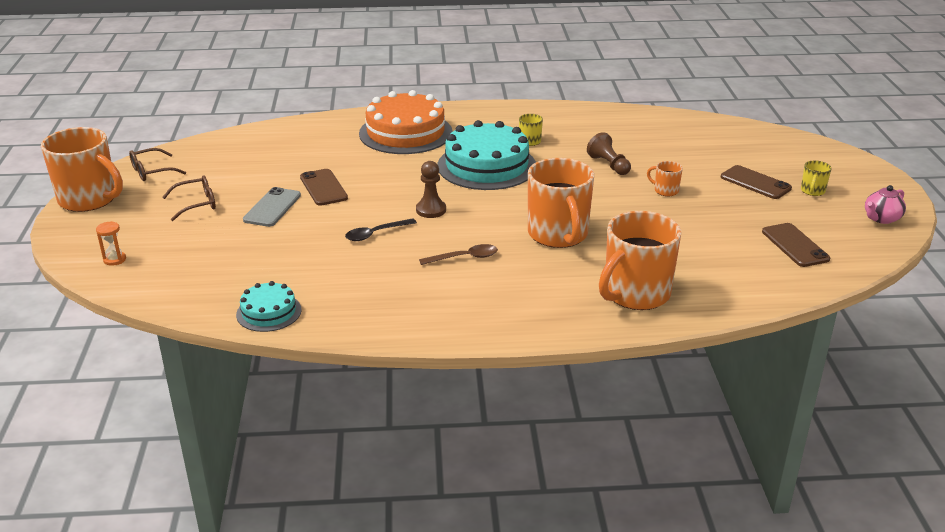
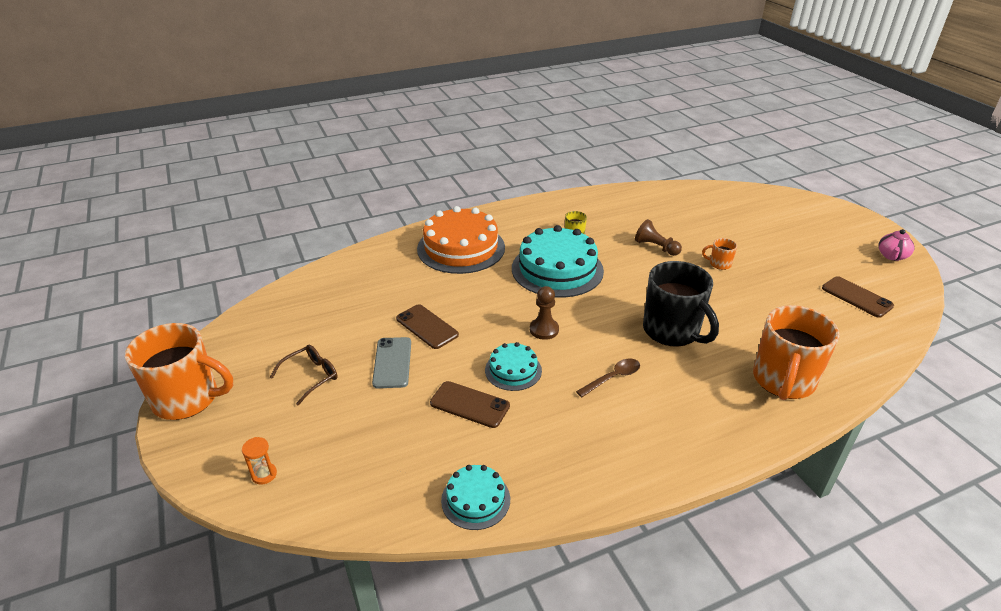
camera: 20 degrees left, 5 degrees up
brown glasses [129,148,186,181] -> none
black spoon [345,218,417,241] -> turquoise cake [485,342,542,391]
orange mug [528,158,594,248] -> black mug [643,261,719,347]
brown phone [721,165,792,199] -> brown phone moved to [430,381,510,428]
yellow mug [801,160,832,196] -> none

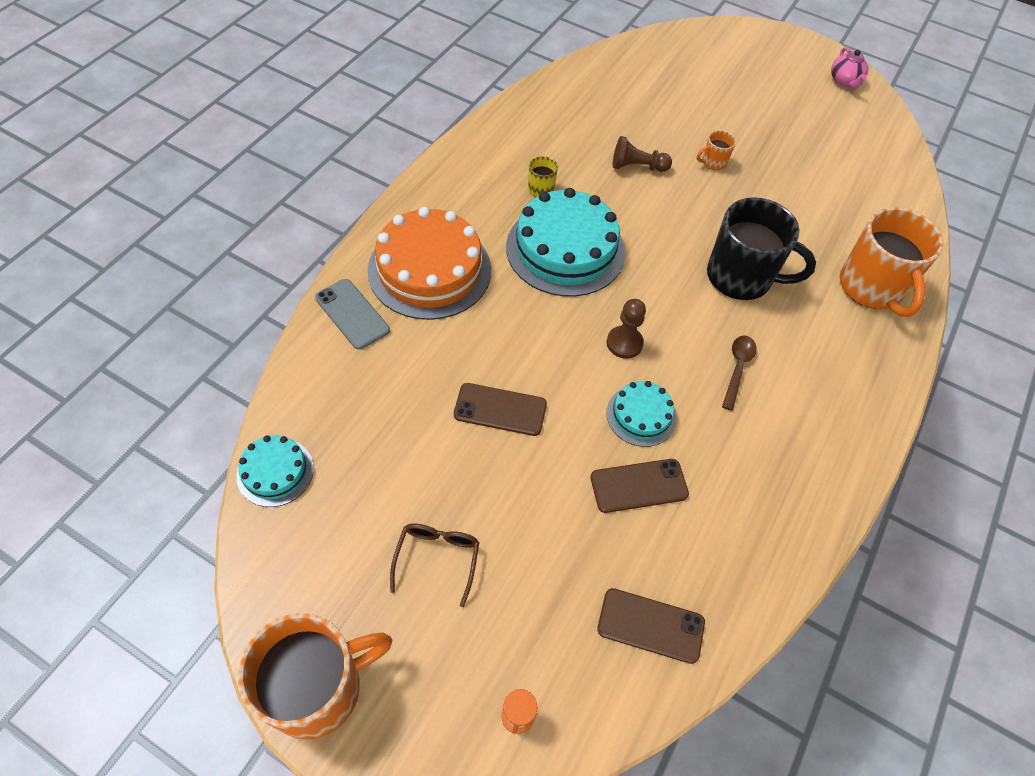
camera: 40 degrees left, 20 degrees up
grey phone [372,337,411,388] -> grey phone moved to [315,279,390,350]
turquoise cake [441,465,510,530] -> turquoise cake moved to [236,435,314,507]
brown phone [822,276,894,318] -> brown phone moved to [597,588,705,664]

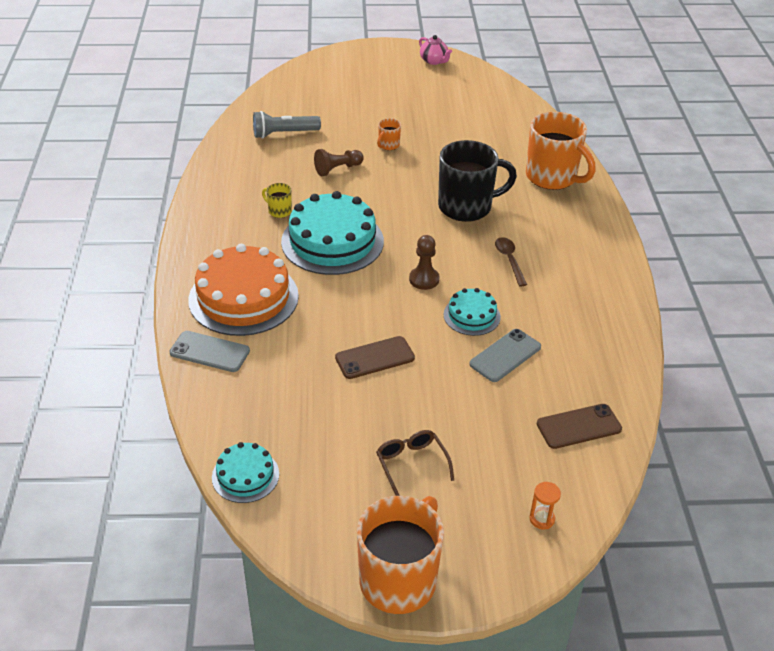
camera: 30 degrees left, 15 degrees down
brown phone [590,459,689,513] -> grey phone [469,329,541,382]
none -> grey flashlight [253,111,321,139]

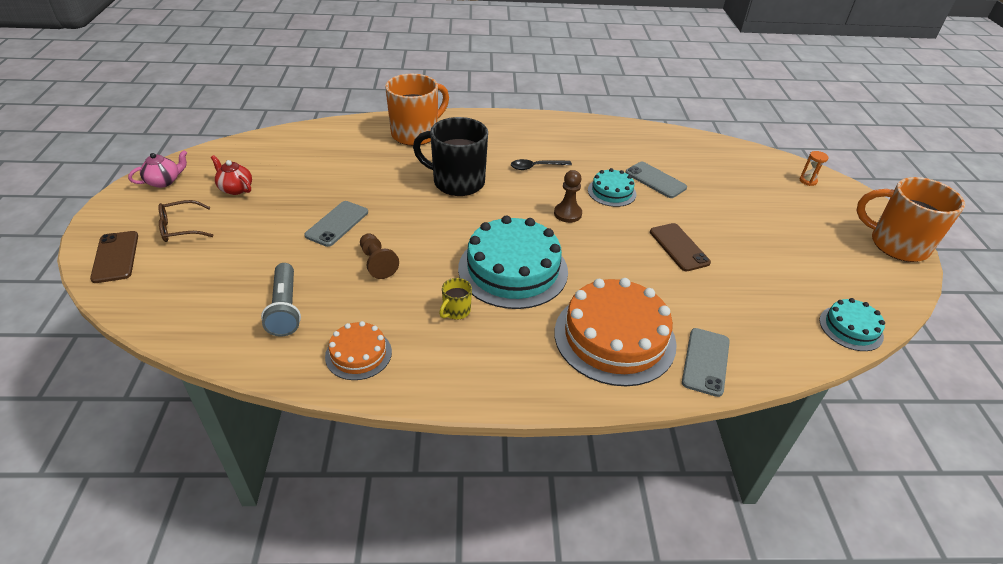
camera: 90 degrees left, 0 degrees up
brown glasses [376,430,454,496] -> brown glasses moved to [158,200,213,242]
orange mug [377,118,401,150] -> grey phone [304,201,368,247]
black mug [438,140,517,222] -> black mug turned 60 degrees counterclockwise [413,117,488,196]
brown spoon [495,237,527,287] -> black spoon [511,159,572,170]
brown phone [537,404,622,449] -> brown phone moved to [90,231,138,283]
none -> red teapot [211,155,252,195]
none -> orange cake [325,321,392,380]

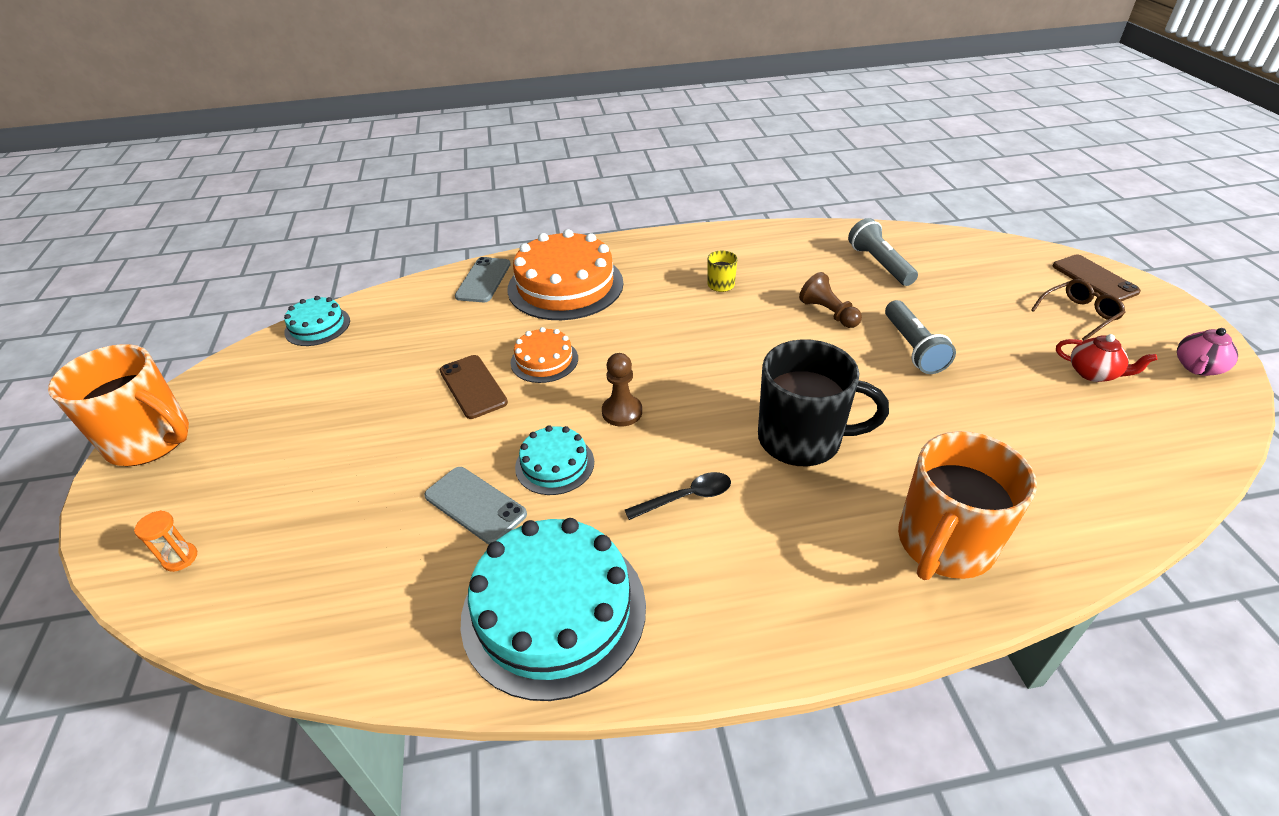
camera: 175 degrees right, 0 degrees up
grey phone [304,201,368,247] -> grey flashlight [885,300,956,374]
orange cake [325,321,392,380] -> orange cake moved to [511,327,578,383]
turquoise cake [458,215,568,309] -> turquoise cake moved to [461,518,646,701]

